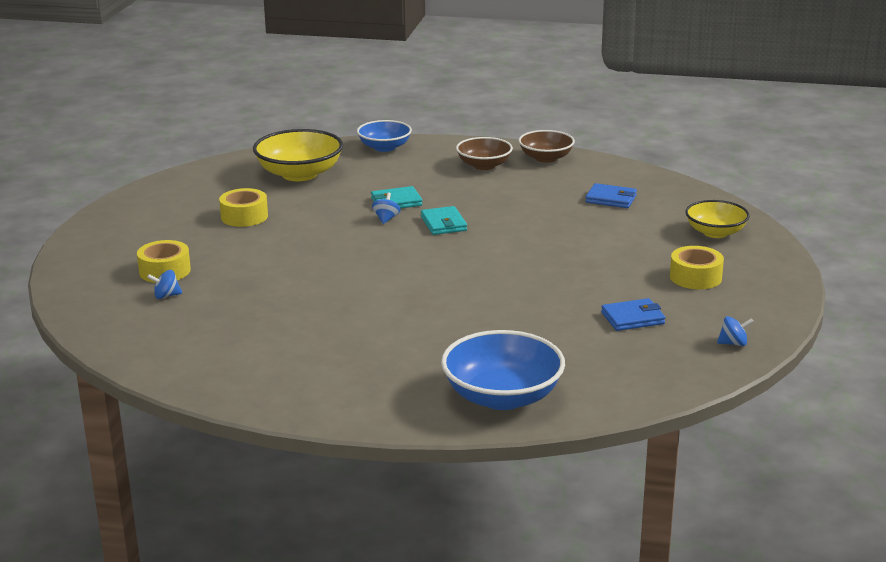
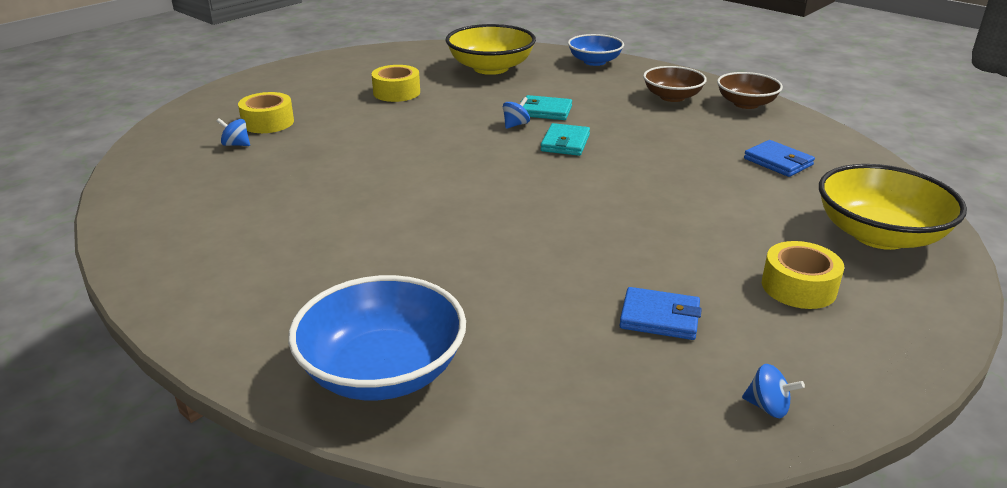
camera: 30 degrees right, 5 degrees up
yellow bowl [685,200,750,238] -> yellow bowl [819,164,967,250], size x1.56

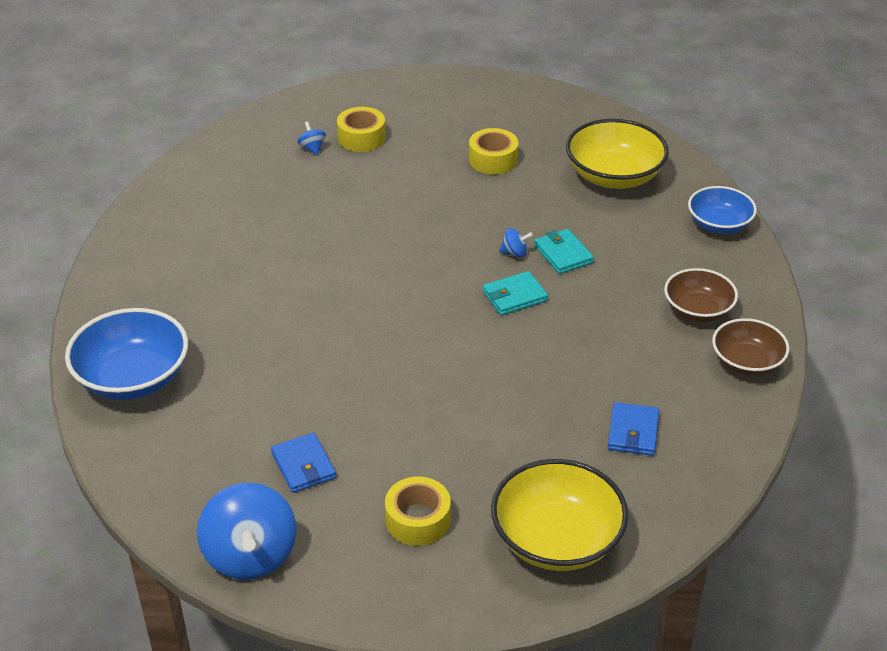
camera: 50 degrees right, 10 degrees up
blue spinning top [742,364,805,418] -> blue spinning top [197,483,296,580], size x2.36

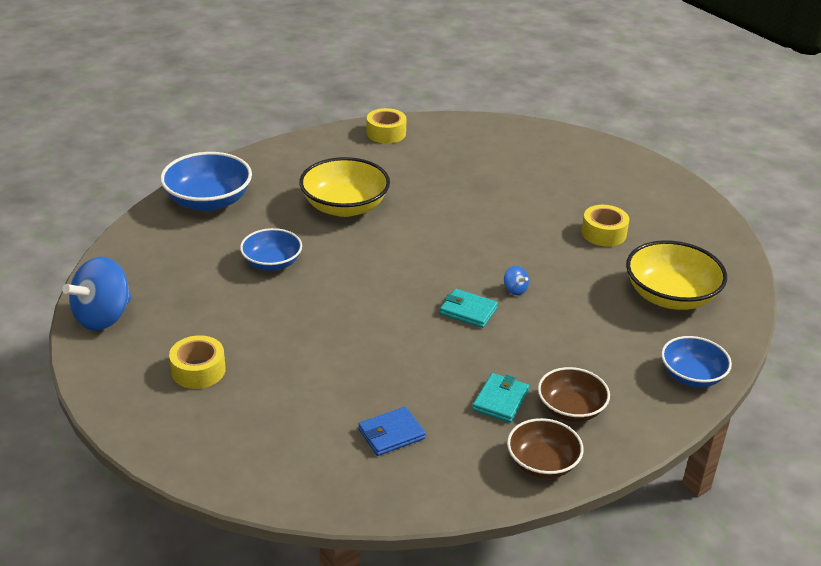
camera: 50 degrees right, 5 degrees down
blue wallet [271,433,336,493] -> none
blue spinning top [297,121,326,155] -> none
yellow tape [337,107,386,152] -> yellow tape moved to [367,108,407,143]
yellow bowl [491,459,628,571] -> yellow bowl moved to [299,157,390,217]
turquoise wallet [534,229,594,274] -> turquoise wallet moved to [472,373,529,423]
none -> blue bowl [240,228,302,271]

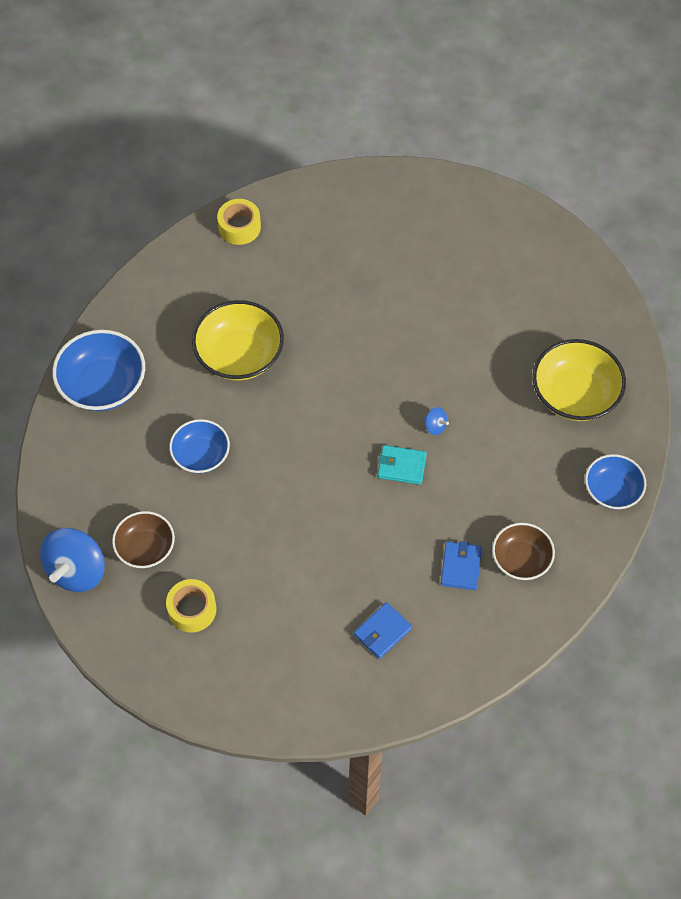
camera: 15 degrees left, 25 degrees up
turquoise wallet [472,373,529,423] -> blue wallet [441,541,482,590]
brown bowl [507,418,583,478] -> brown bowl moved to [112,511,175,568]
yellow tape [582,205,629,247] -> none

